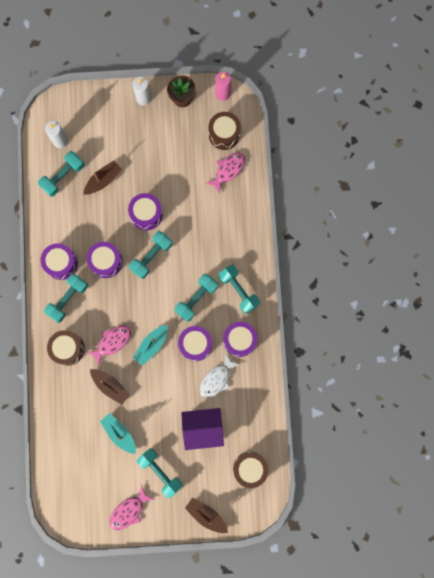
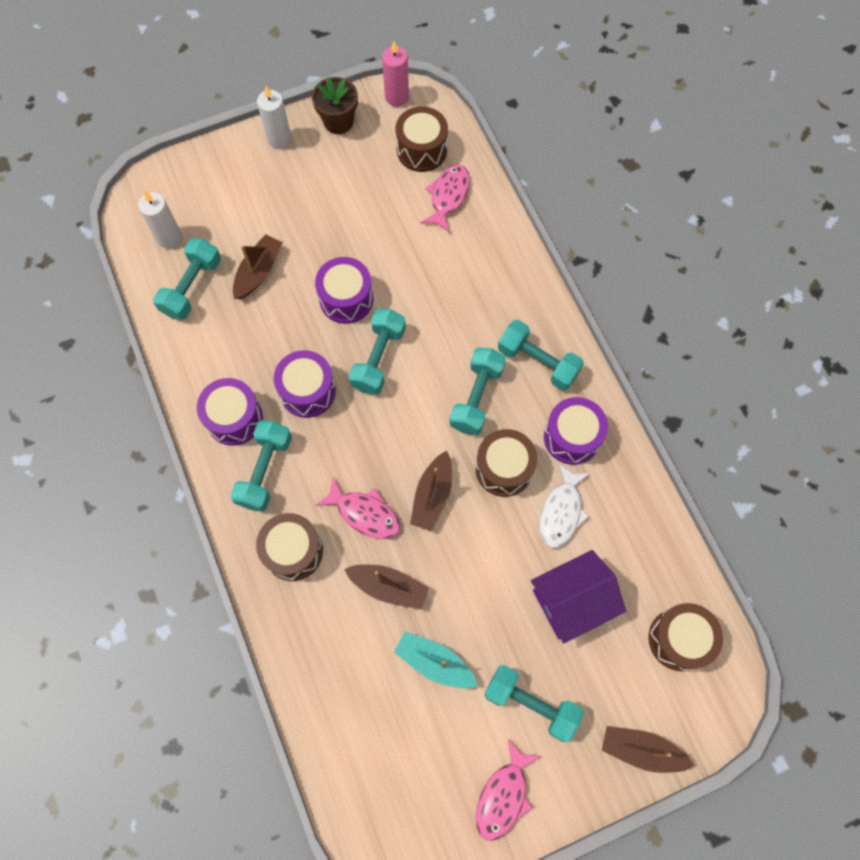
camera: 20 degrees left, 10 degrees down
pink fish [87,325,131,366] -> pink fish turned 90 degrees clockwise [316,477,400,539]
turquoise boat [133,325,168,366] -> brown boat [410,451,452,531]
purple drum [178,326,212,361] -> brown drum [475,429,537,497]

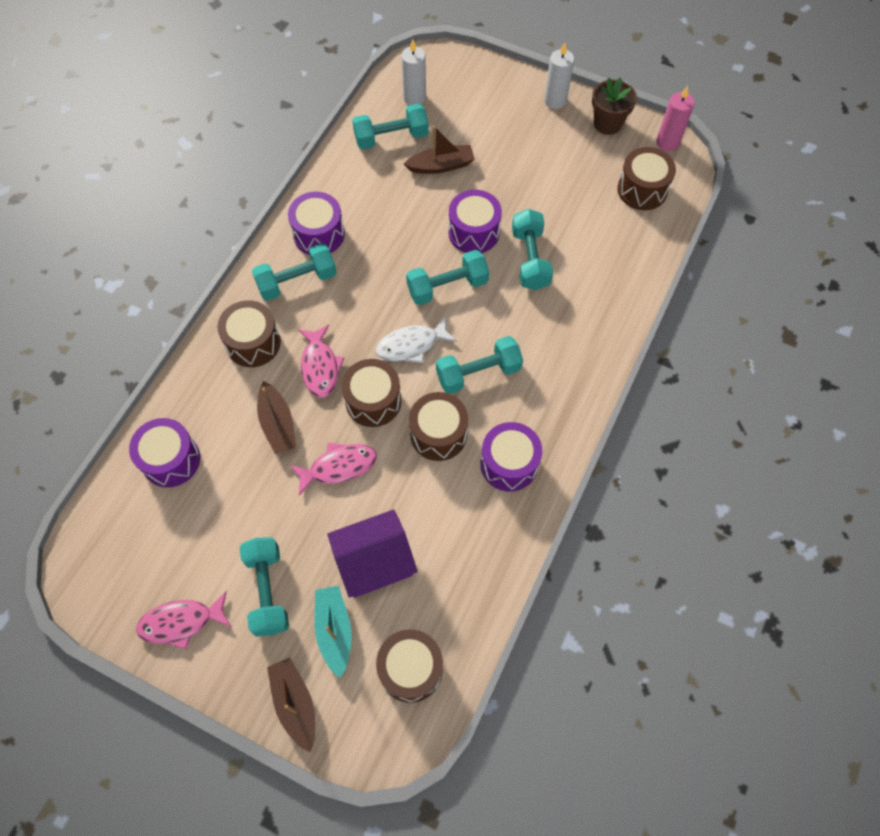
camera: 50 degrees right, 5 degrees down
purple drum [274,350,336,418] -> purple drum moved to [129,418,200,488]
turquoise boat [394,631,478,688] -> turquoise boat moved to [315,586,352,678]
brown boat [410,451,452,531] -> brown drum [341,359,401,427]
pink fish [421,164,470,232] -> pink fish moved to [290,443,377,496]
turquoise dumbbell [498,320,584,391] -> turquoise dumbbell moved to [512,209,553,290]
purple house [531,550,626,644] -> purple house turned 45 degrees counterclockwise [327,509,418,598]
white fish [539,463,591,548] -> white fish moved to [376,316,457,363]

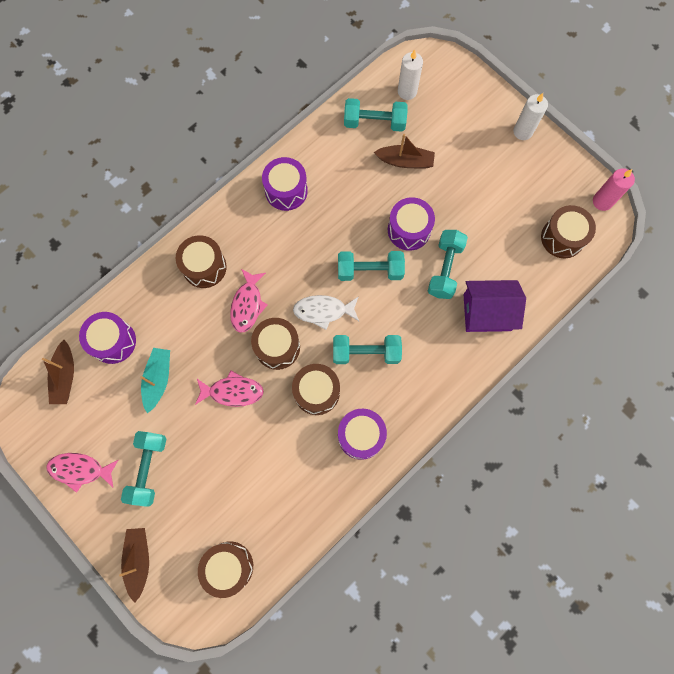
camera: 20 degrees right, 10 degrees up
turquoise dumbbell [252,243,337,301] -> none
brown boat [257,381,296,454] -> brown boat moved to [42,340,74,404]
turquoise boat [315,586,352,678] -> turquoise boat moved to [140,348,170,413]
purple house [327,509,418,598] -> purple house moved to [464,280,526,332]
brown flower pot [592,77,637,135] -> none

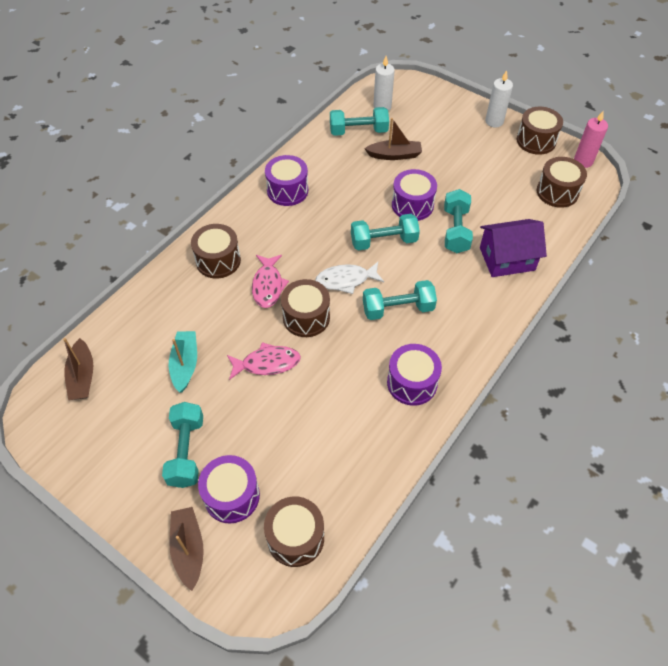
camera: 10 degrees left, 20 degrees down
pink fish [46,453,118,493] -> none
purple drum [79,312,136,364] -> purple drum moved to [198,455,260,524]
brown drum [292,364,340,415] -> brown drum moved to [517,107,563,155]

